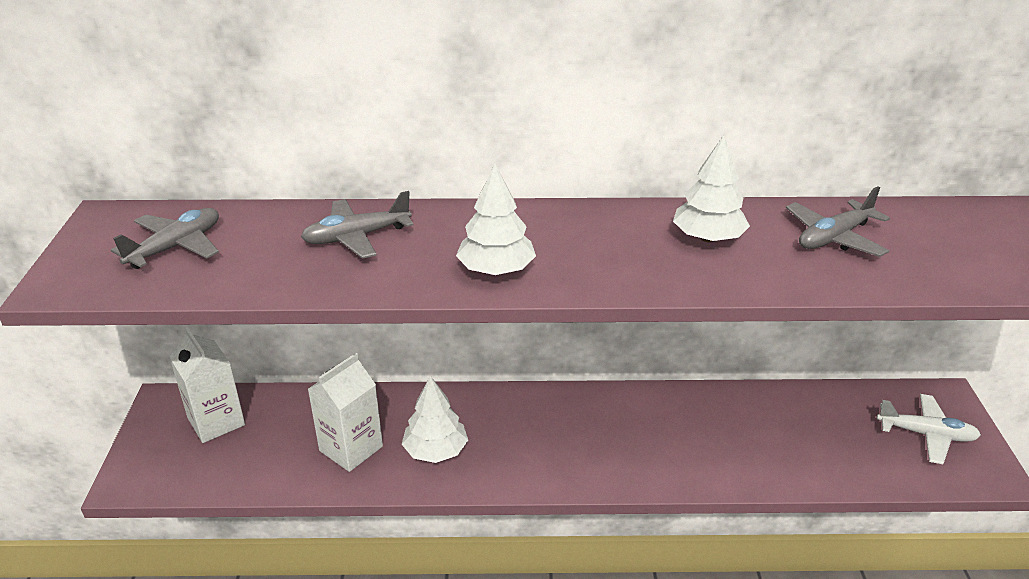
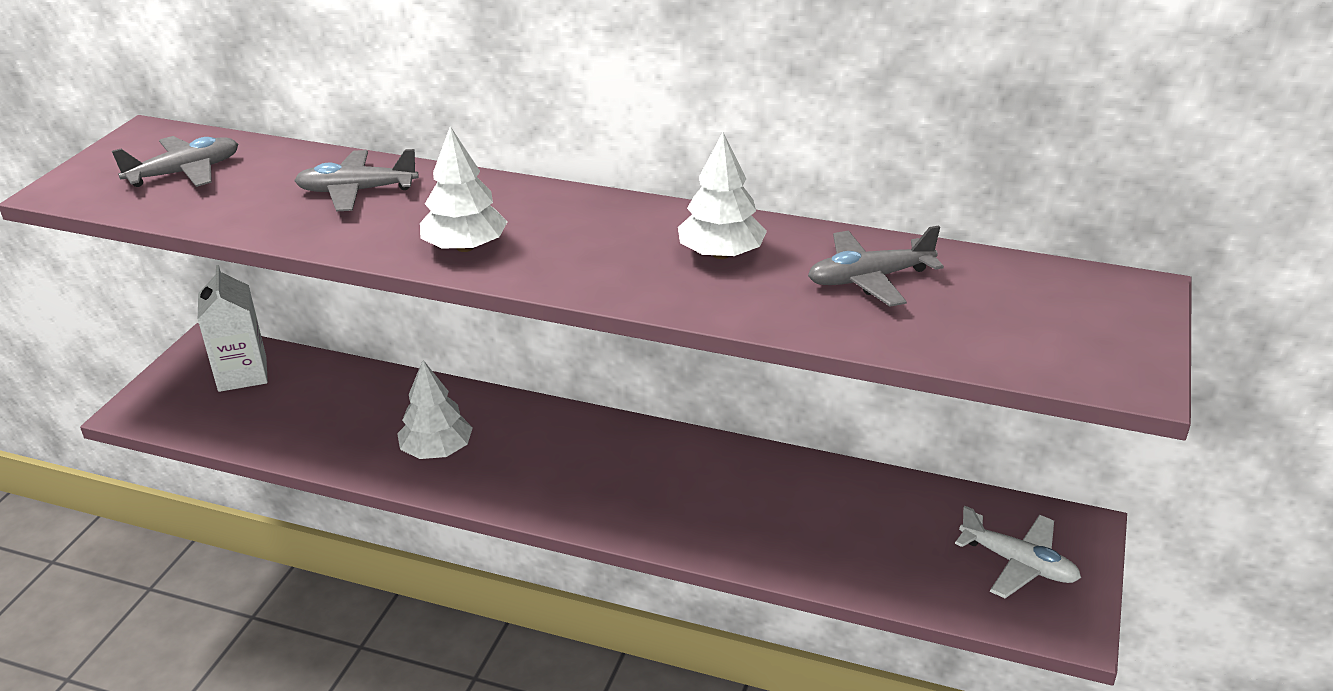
camera: 20 degrees right, 0 degrees up
white carton [308,353,383,472] -> none

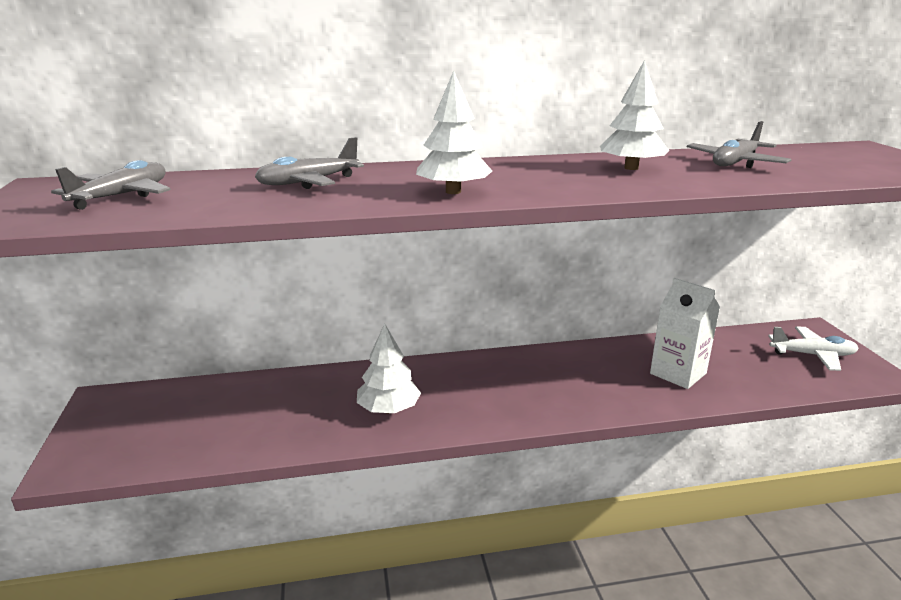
camera: 30 degrees left, 10 degrees down
white carton [198,265,268,392] -> white carton moved to [650,278,720,389]

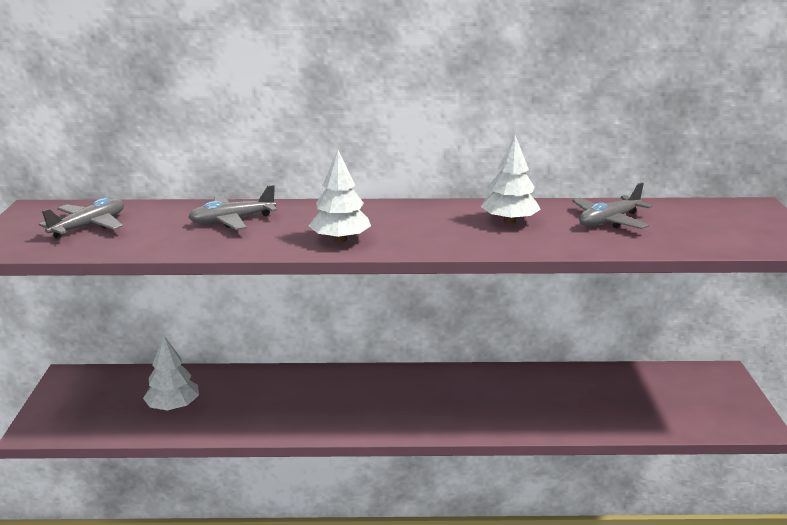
camera: 10 degrees right, 0 degrees up
white tree [357,324,421,414] -> white tree moved to [143,336,199,410]
white carton [650,278,720,389] -> none
white plane [768,326,858,371] -> none

